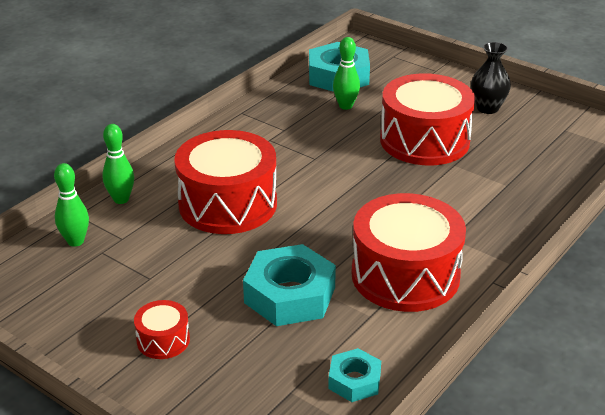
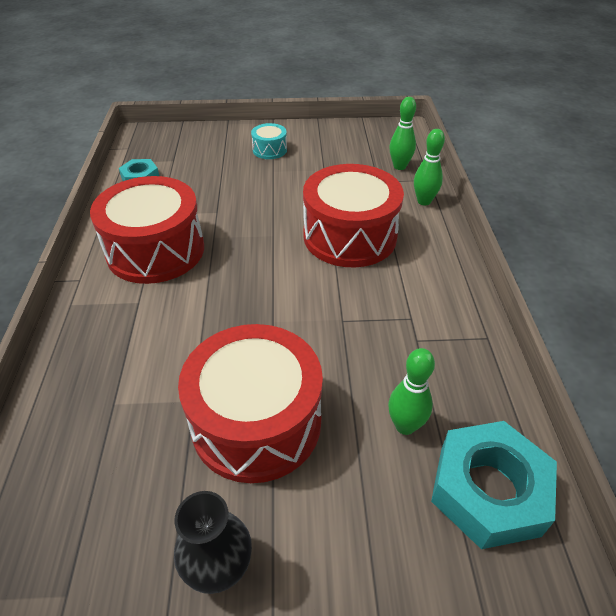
camera: 140 degrees right, 10 degrees up
red drum [134,300,190,359] -> turquoise drum [251,123,287,159]
turquoise nut [243,244,336,326] -> none

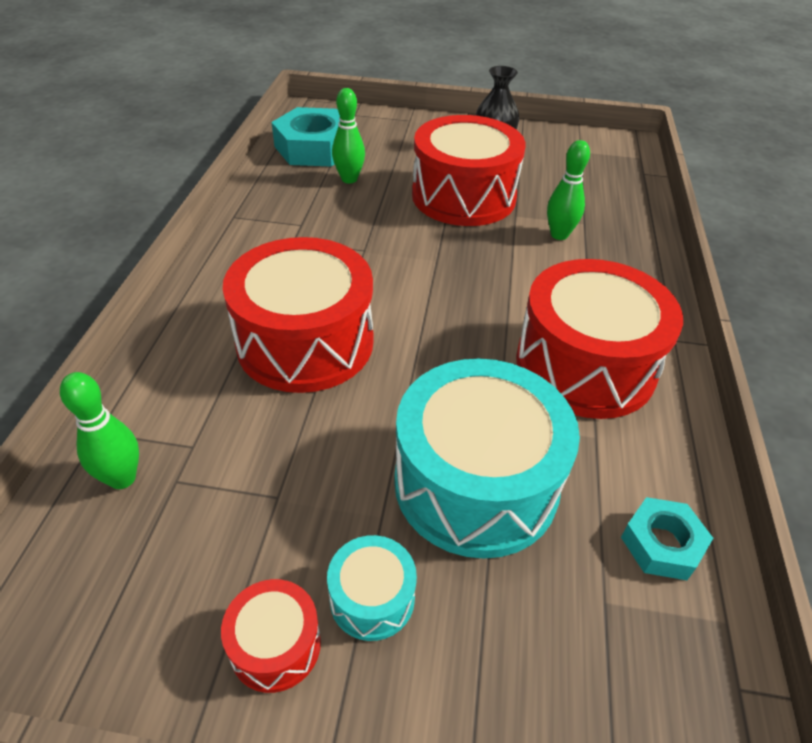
camera: 170 degrees left, 0 degrees up
green bowling pin [414,129,445,205] -> green bowling pin moved to [547,140,590,240]
none -> red drum [221,579,321,693]
none -> turquoise drum [394,359,580,559]

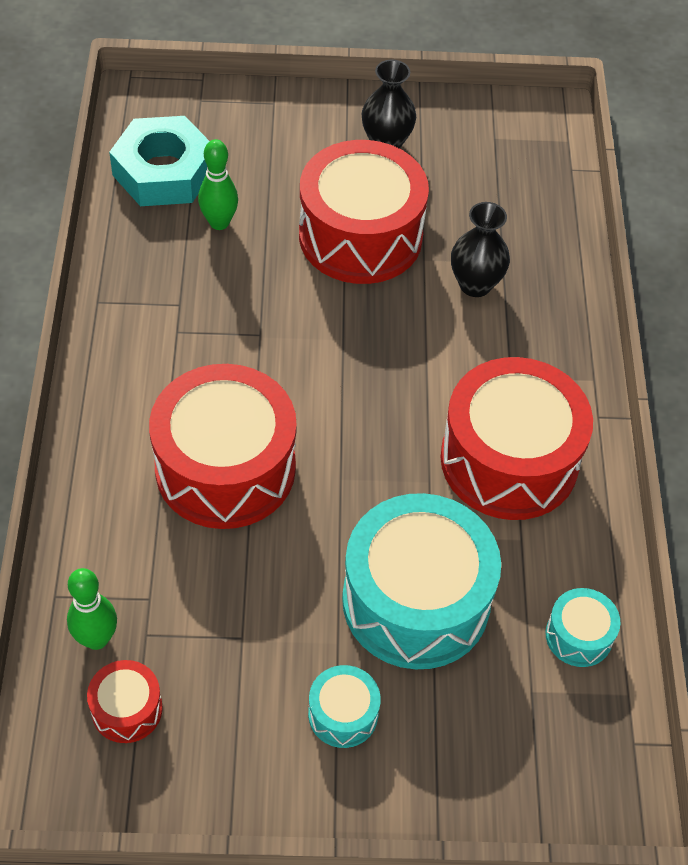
camera: 10 degrees left, 10 degrees up
red drum [221,579,321,693] -> red drum moved to [87,660,163,743]
green bowling pin [547,140,590,240] -> black vase [451,202,510,297]
turquoise nut [621,497,713,580] -> turquoise drum [545,588,621,667]

